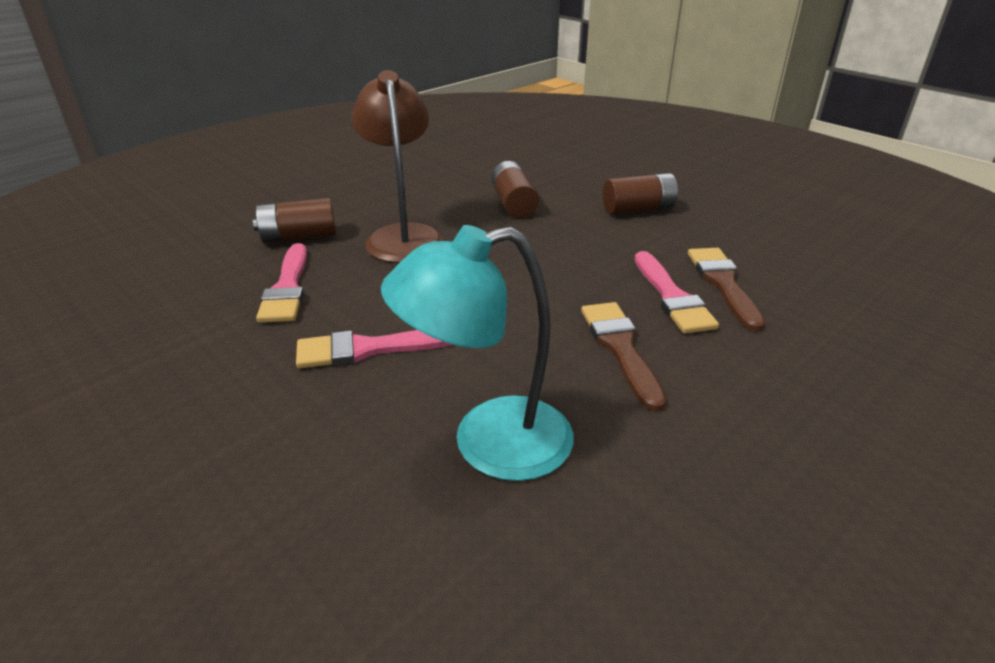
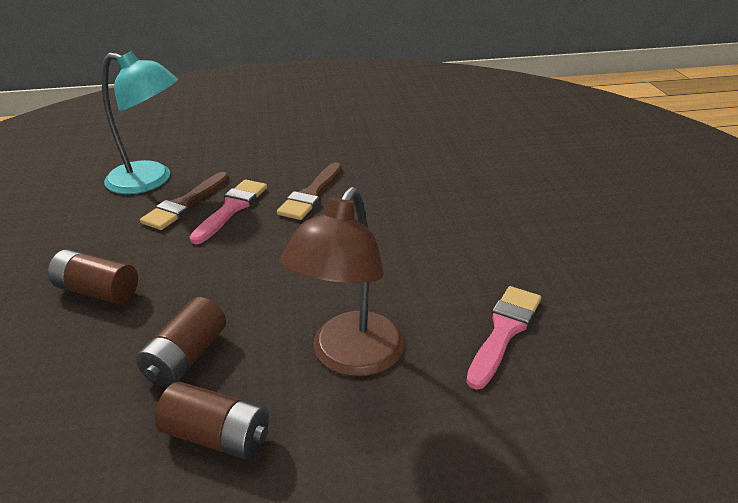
camera: 145 degrees left, 0 degrees up
brown battery [253,198,336,243] -> brown battery moved to [155,382,269,460]
pink brush [296,330,453,368] -> none
turquoise lamp [381,225,574,481] -> turquoise lamp moved to [101,51,178,194]

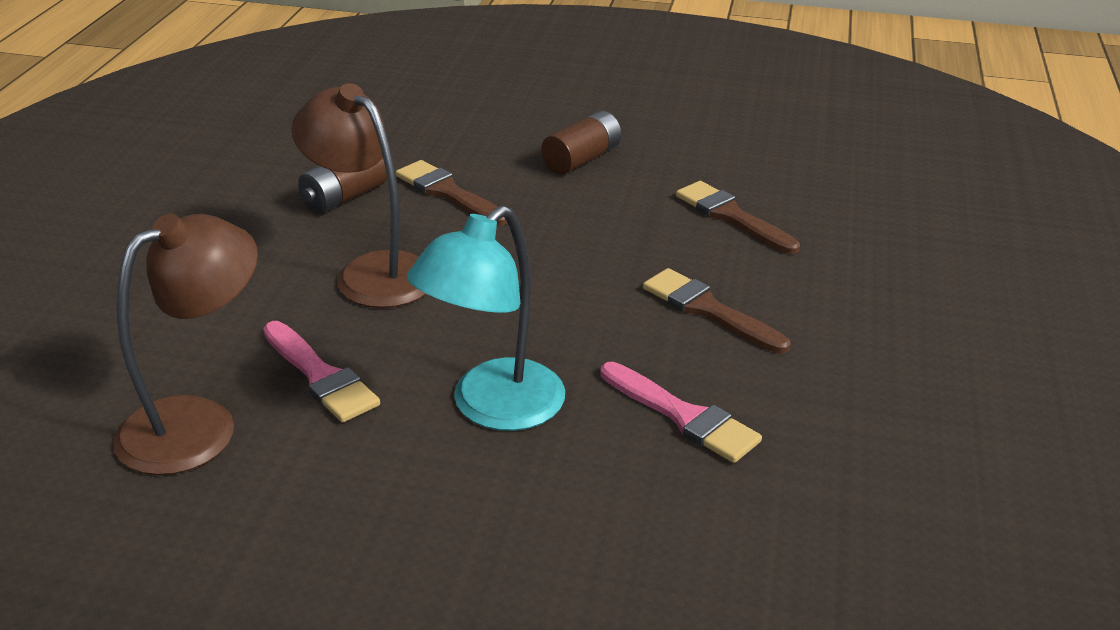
camera: 110 degrees right, 0 degrees up
turquoise lamp [101,51,178,194] -> turquoise lamp moved to [407,206,565,431]
brown battery [136,297,226,388] -> brown brush [396,160,507,226]
pink brush [190,179,267,244] -> pink brush moved to [600,362,762,463]
none -> brown lamp [113,214,258,475]

